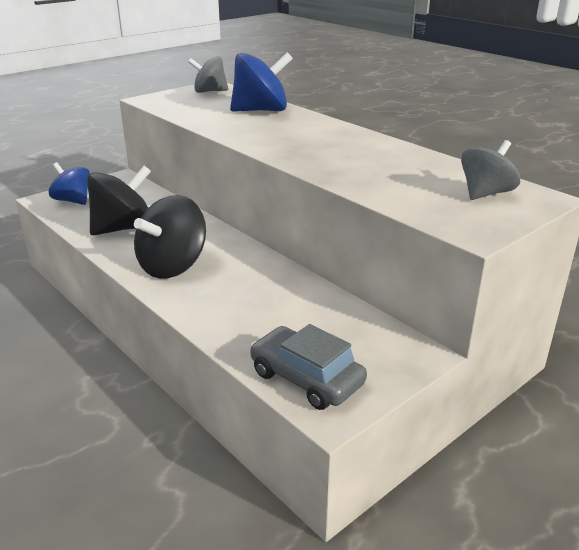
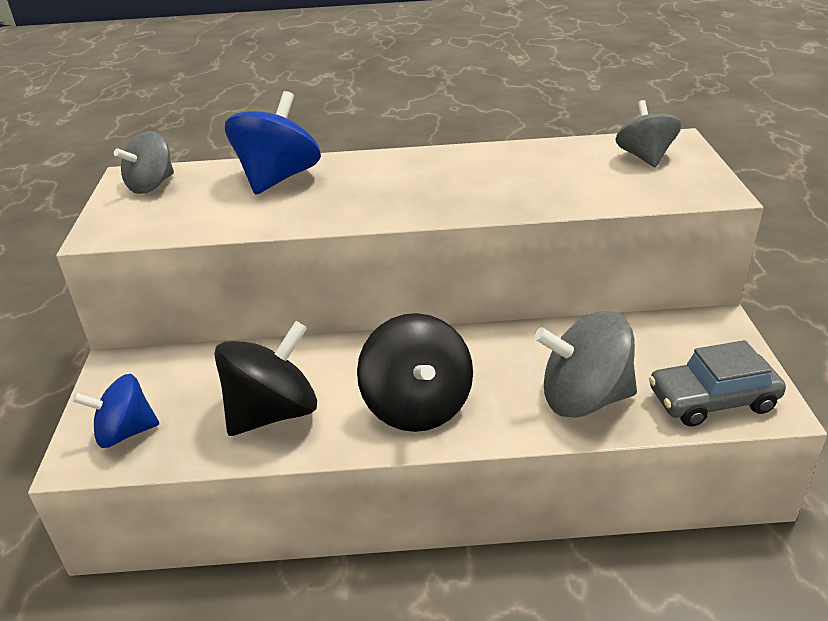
camera: 50 degrees left, 5 degrees up
black spinning top [87,166,151,236] -> black spinning top turned 45 degrees clockwise [214,321,317,436]
none -> grey spinning top [534,311,637,418]

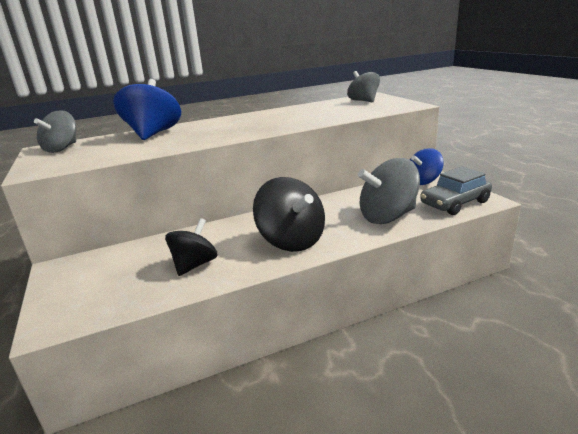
camera: 20 degrees left, 10 degrees down
blue spinning top [73,374,159,448] -> blue spinning top moved to [410,148,444,185]
black spinning top [214,321,317,436] -> black spinning top [165,218,218,276], size x0.66

